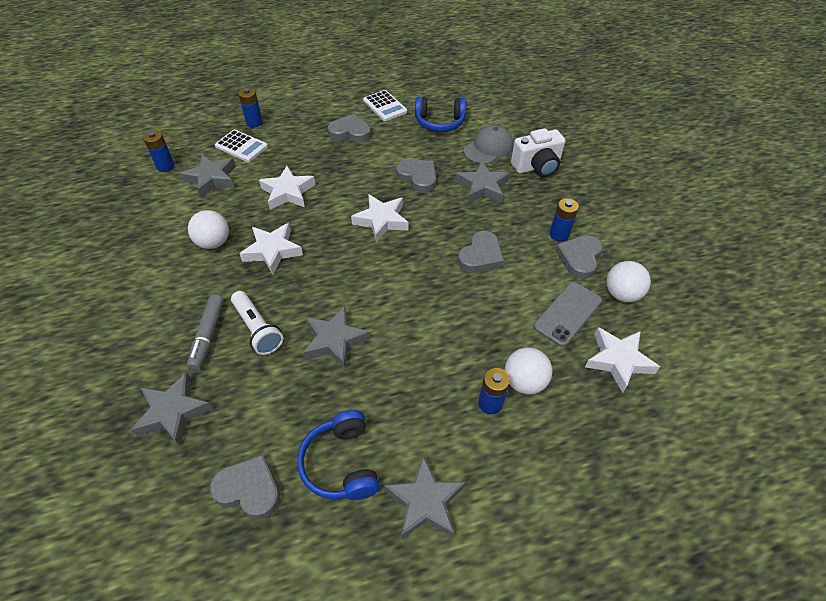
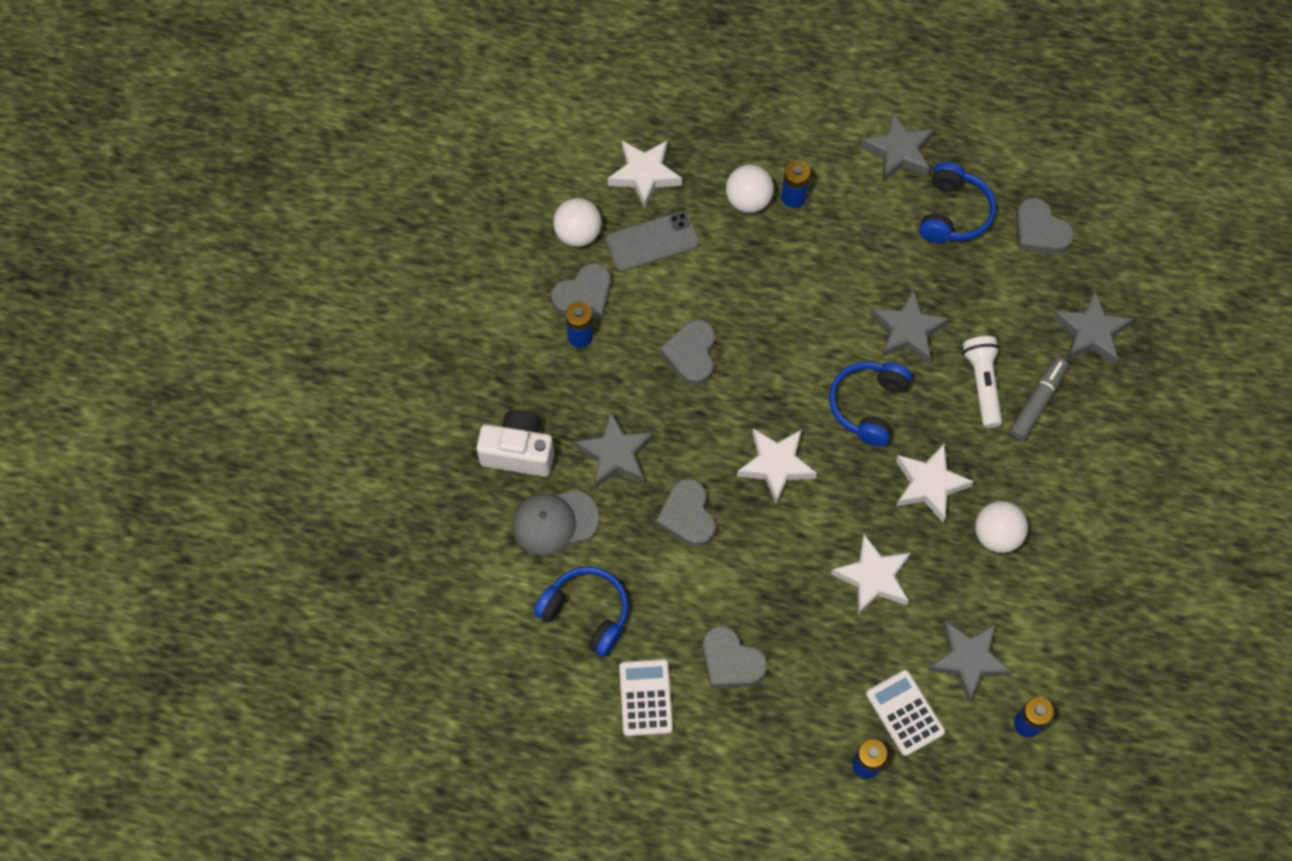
camera: 150 degrees left, 15 degrees up
grey heart [458,231,504,273] -> grey heart turned 60 degrees counterclockwise [660,320,715,386]
none -> blue headphones [829,362,912,447]

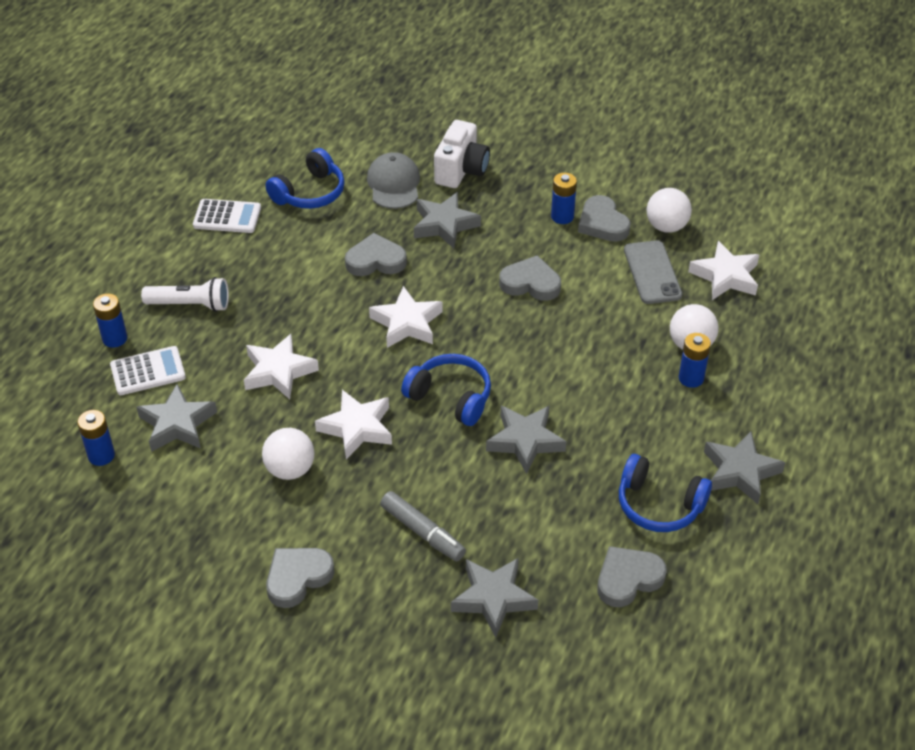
camera: 100 degrees right, 20 degrees down
grey heart [702,626,767,688] -> grey heart moved to [266,548,335,608]
white flashlight [963,336,1002,428] -> white flashlight moved to [141,277,229,312]

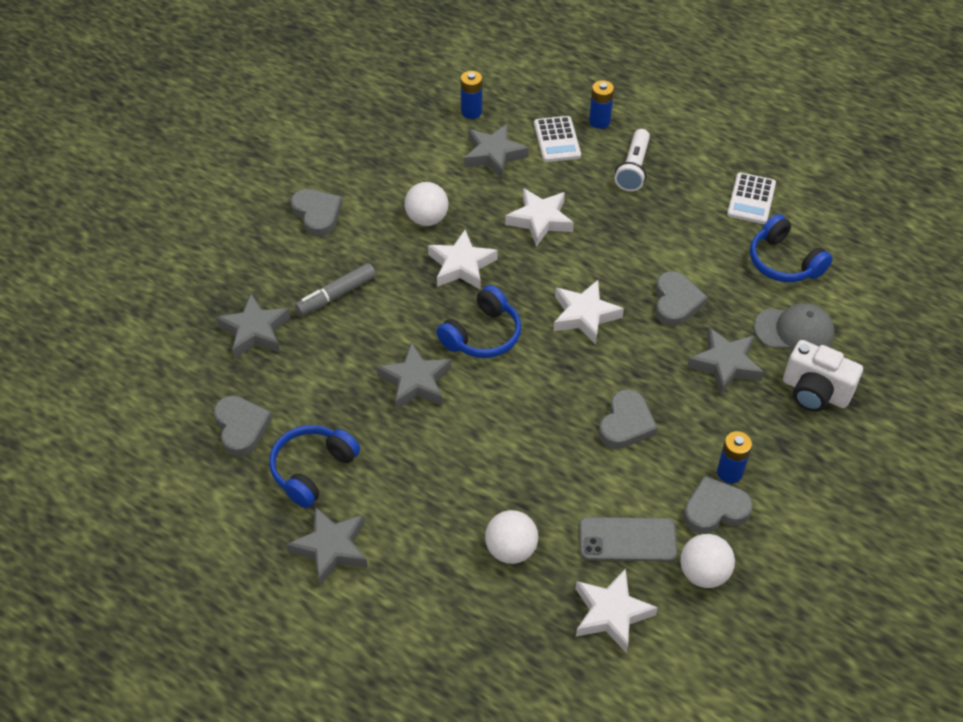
camera: 100 degrees right, 5 degrees up
blue battery [679,333,711,388] -> none

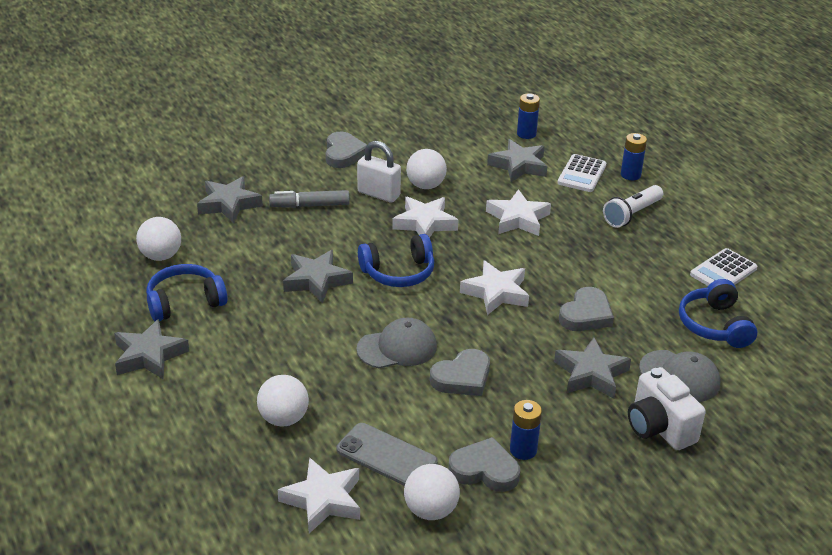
camera: 30 degrees right, 15 degrees down
grey heart [214,396,272,456] -> white ball [136,217,181,261]
none -> grey cap [356,318,437,368]
none -> white padlock [357,141,401,203]

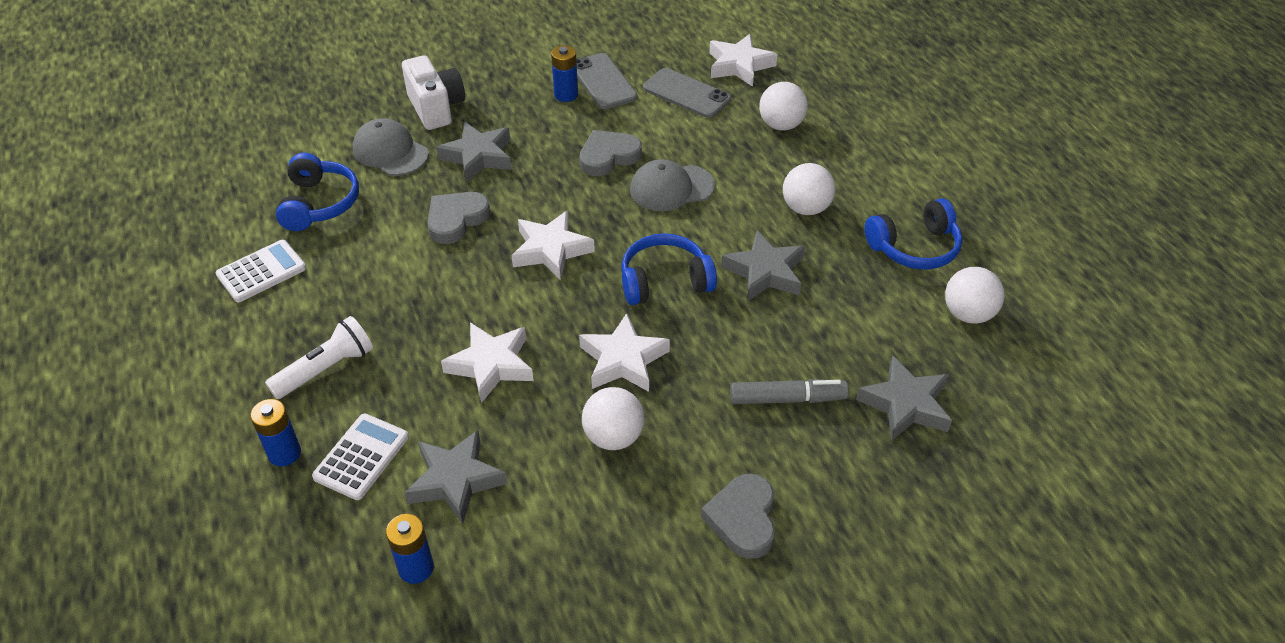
camera: 175 degrees left, 10 degrees up
grey star [115,319,189,379] -> none
white padlock [357,141,401,203] -> none
white ball [404,464,460,520] -> white ball moved to [783,163,835,215]
grey heart [448,437,520,492] -> grey phone [576,53,637,109]

